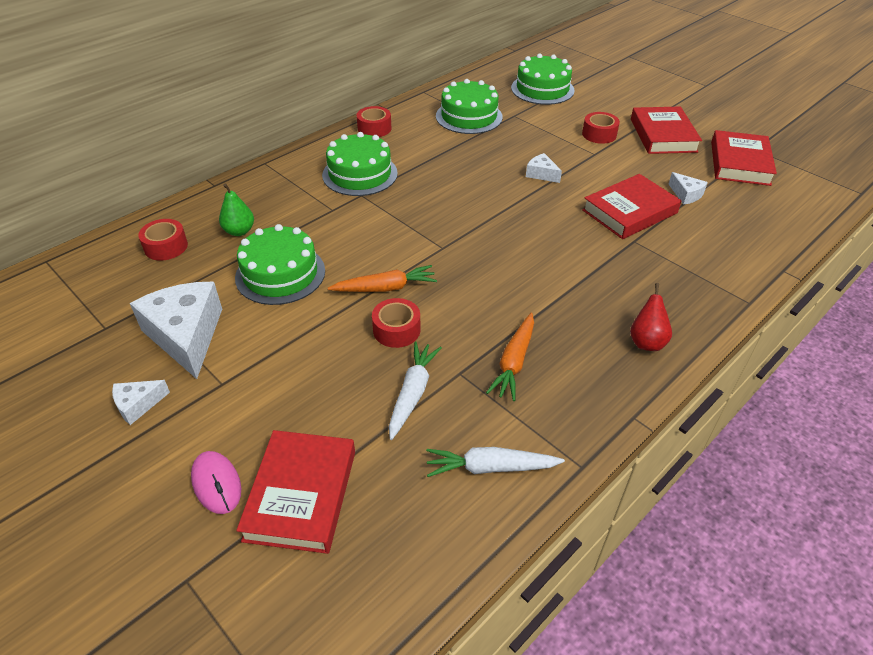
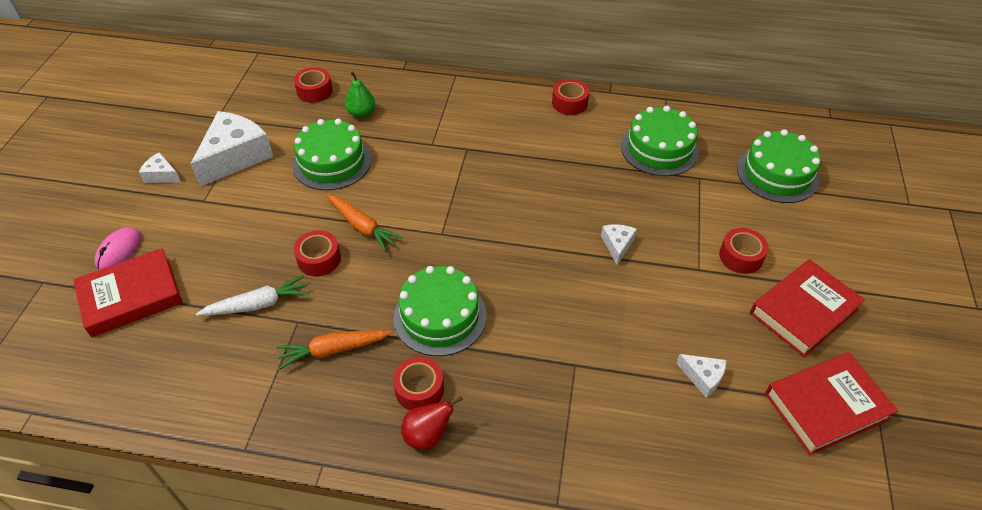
camera: 55 degrees right, 5 degrees up
green cake [322,132,398,196] -> green cake moved to [394,266,487,356]
white carrot [426,447,565,477] -> none
red book [582,174,682,239] -> none
white cheese [669,172,708,205] -> white cheese turned 75 degrees counterclockwise [676,354,726,398]
none -> red tape [393,356,444,410]

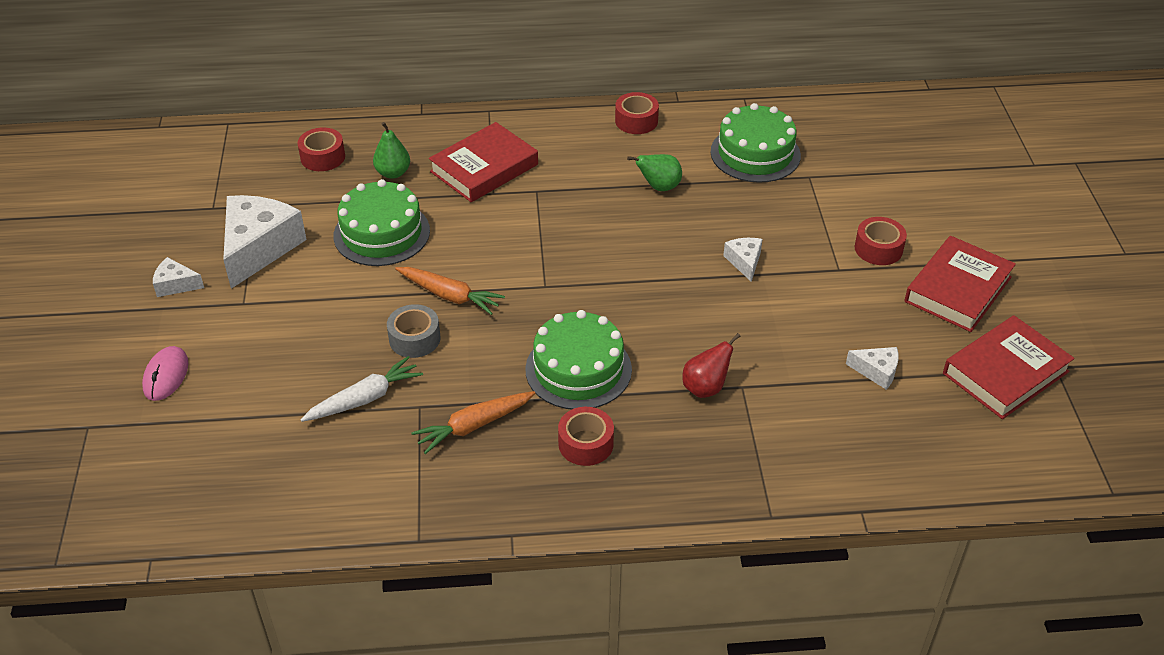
camera: 15 degrees left, 5 degrees down
red book [73,248,183,337] -> red book moved to [429,122,538,202]
red tape [294,230,341,276] -> grey tape [387,304,440,358]
red pear [401,396,463,449] -> red pear moved to [682,333,740,398]
green cake [737,129,821,203] -> none
none -> green pear [627,154,682,191]

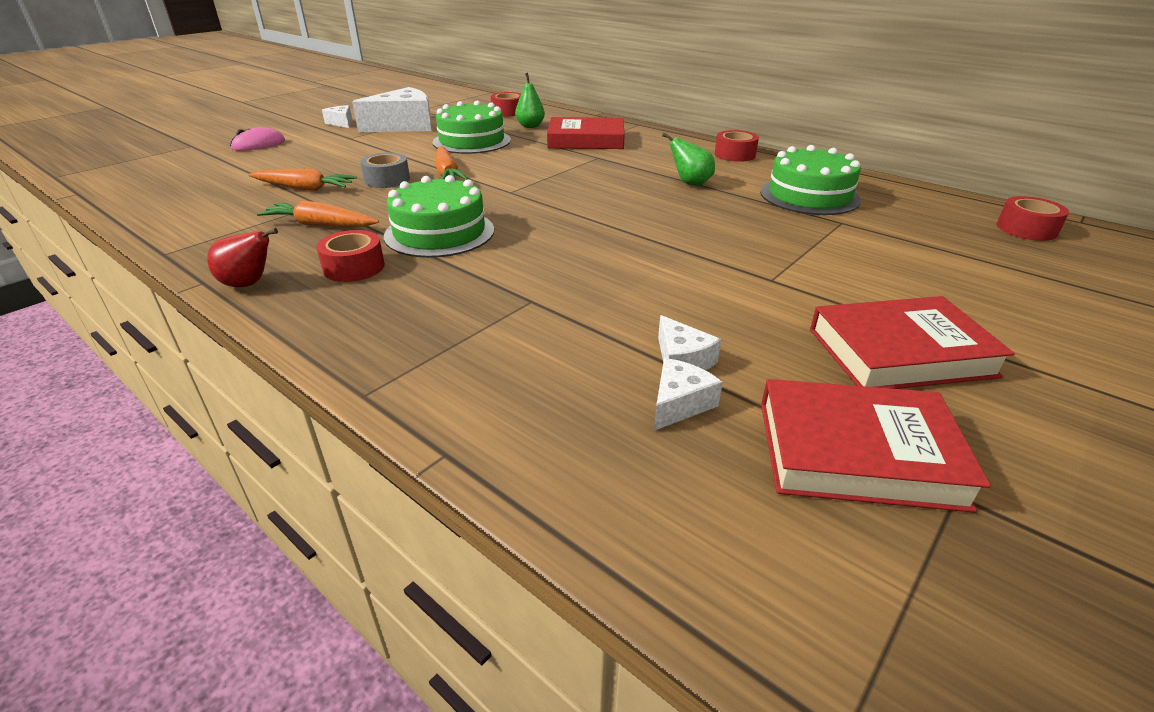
camera: 45 degrees right, 10 degrees down
white carrot [301,356,423,422] -> orange carrot [249,169,357,191]
red pear [682,333,740,398] -> red pear moved to [207,228,278,287]
white cheese [723,238,763,282] -> white cheese moved to [654,358,723,431]
red tape [855,217,907,265] -> red tape moved to [997,196,1069,241]

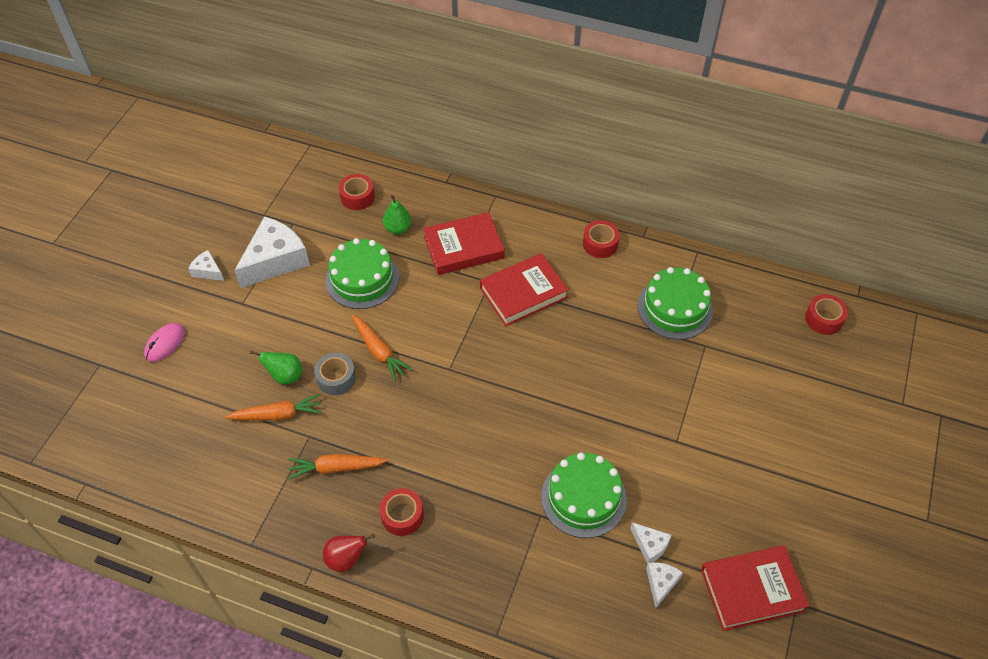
camera: 20 degrees left, 20 degrees up
green cake [384,175,494,258] -> green cake moved to [541,452,627,538]
green pear [662,133,715,186] -> green pear moved to [250,350,302,384]
red book [810,296,1015,389] -> red book moved to [480,253,569,326]

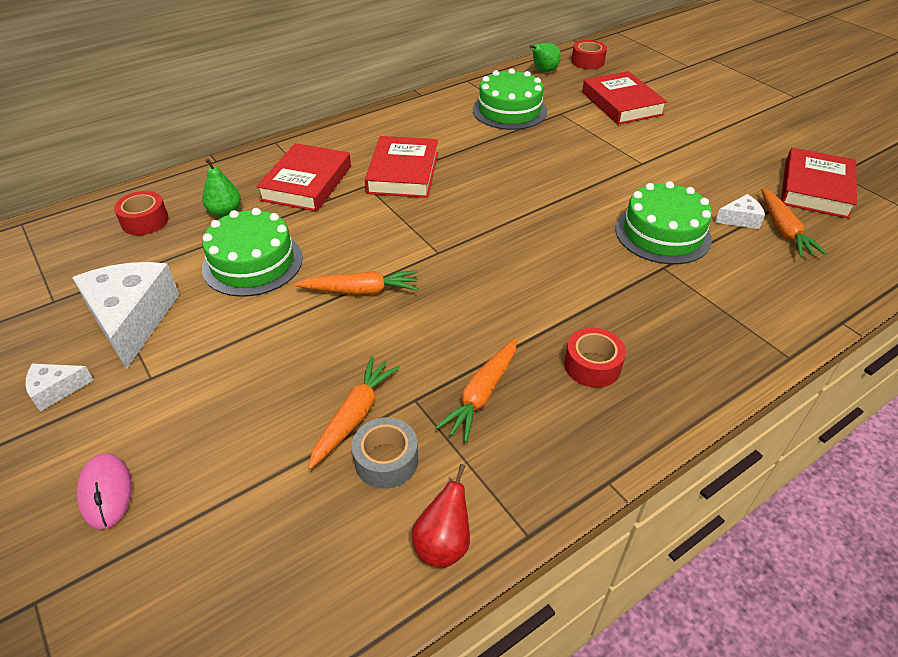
camera: 55 degrees left, 10 degrees down
green pear [250,350,302,384] -> green pear moved to [530,43,561,72]
grey tape [314,353,356,395] -> grey tape moved to [352,417,418,489]
red pear [323,534,375,572] -> red pear moved to [412,464,470,568]
red tape [583,220,620,258] -> none
white cheese [646,562,683,608] -> orange carrot [761,188,826,257]
none -> red book [582,71,667,125]

